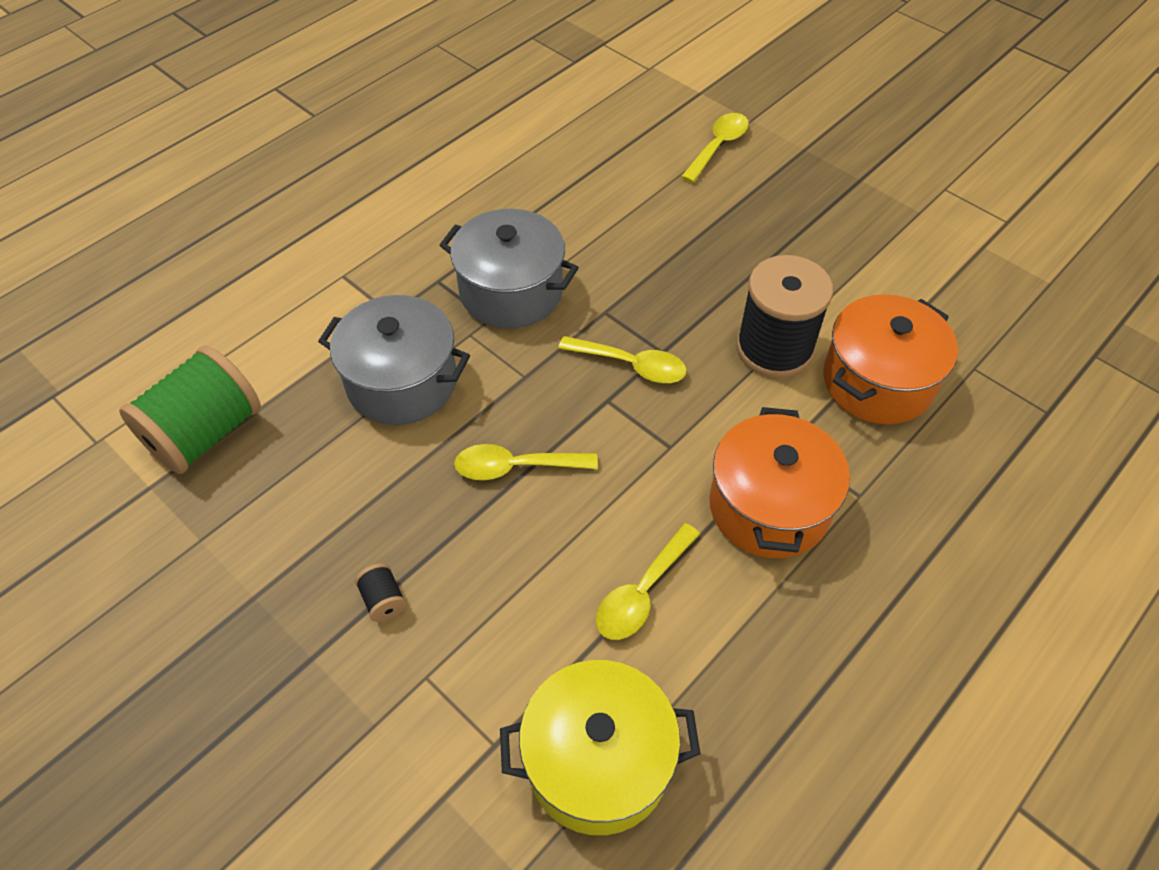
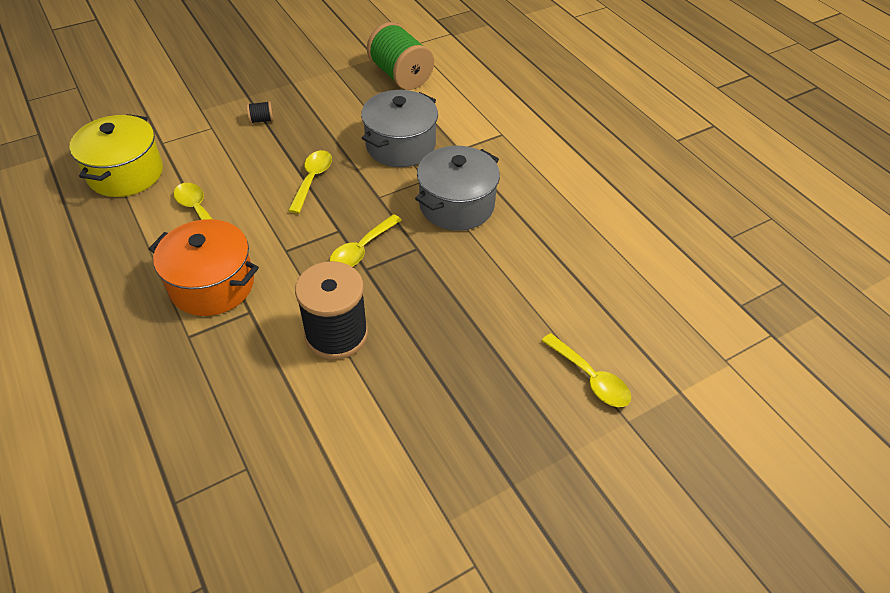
camera: 105 degrees right, 5 degrees down
orange pot [823,294,958,424] -> none

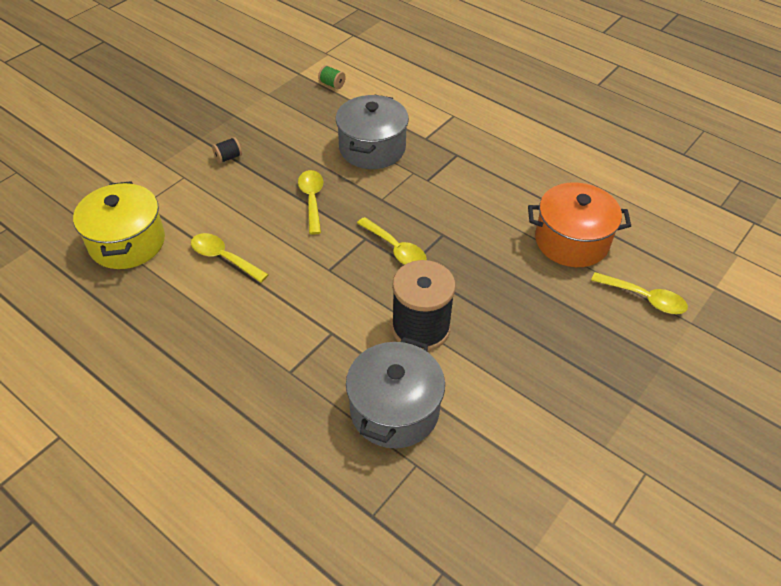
camera: 20 degrees left, 0 degrees up
orange pot [149,219,259,316] -> orange pot moved to [528,182,631,267]
yellow spoon [330,214,402,267] -> yellow spoon turned 60 degrees counterclockwise [357,217,427,265]
green spool [367,22,434,90] -> green spool [318,65,346,89], size x0.40
grey pot [415,146,500,231] -> grey pot moved to [346,337,445,449]

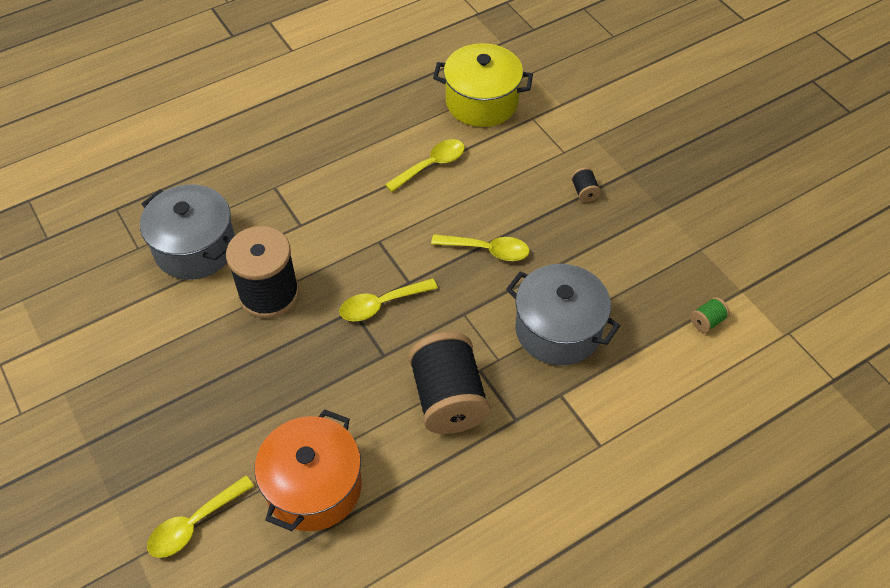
camera: 110 degrees right, 5 degrees up
none -> black spool [409,332,490,434]

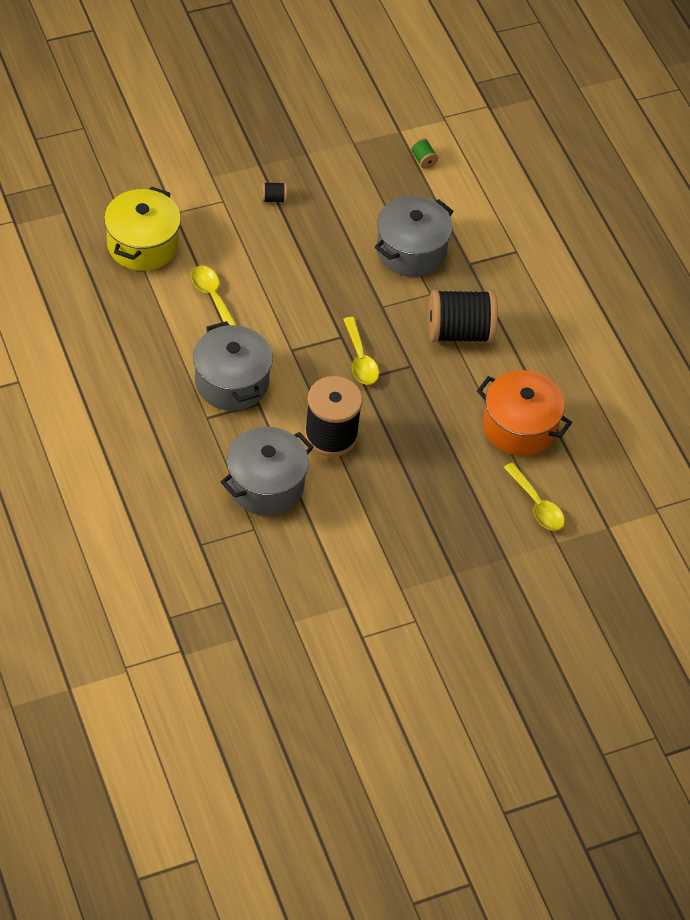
camera: 85 degrees left, 0 degrees up
yellow spoon [431,234,529,261] -> none
none -> grey pot [193,321,273,411]

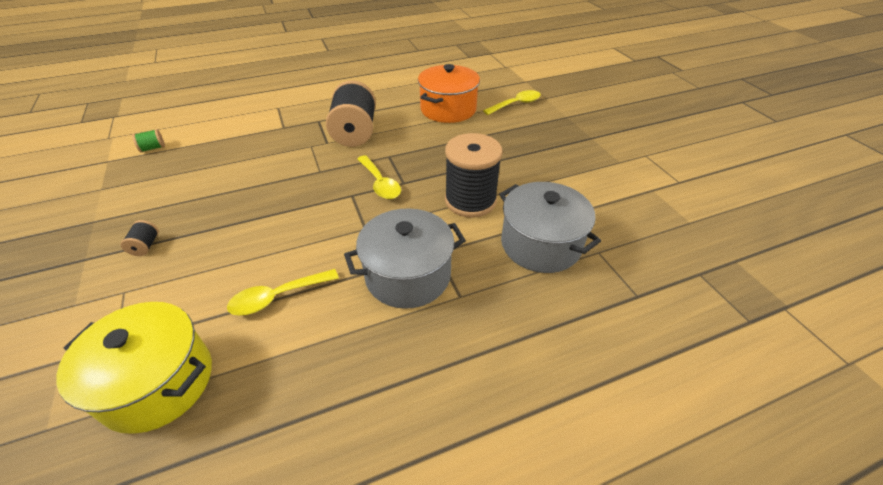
camera: 85 degrees left, 10 degrees down
yellow spoon [343,317,379,385] -> yellow spoon turned 75 degrees clockwise [357,155,401,199]
grey pot [375,196,454,277] -> none

